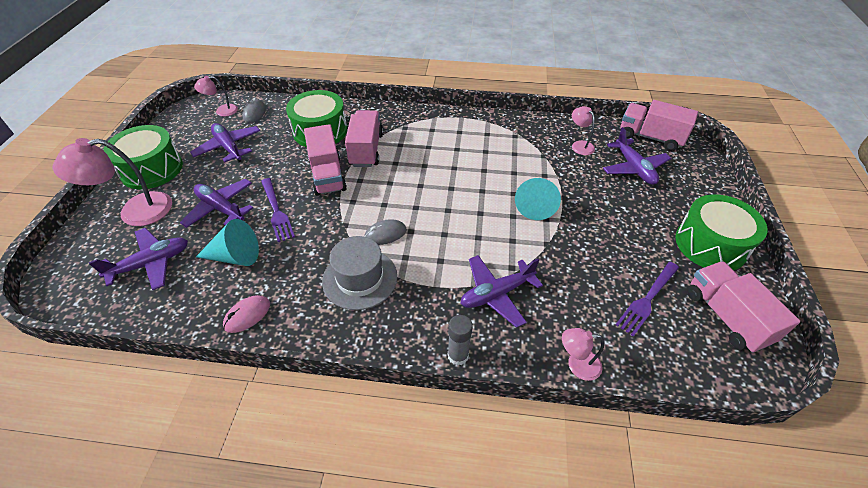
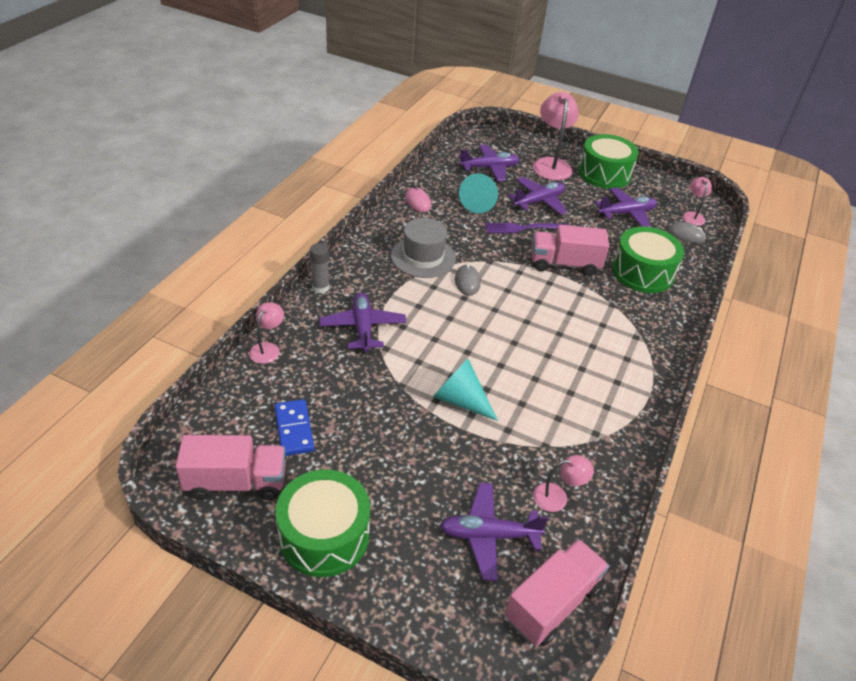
camera: 105 degrees right, 5 degrees down
purple plane [89,228,188,290] -> purple plane turned 90 degrees counterclockwise [459,144,520,181]
pink truck [345,110,383,167] -> none
purple fork [615,262,679,337] -> blue domino [275,399,314,456]

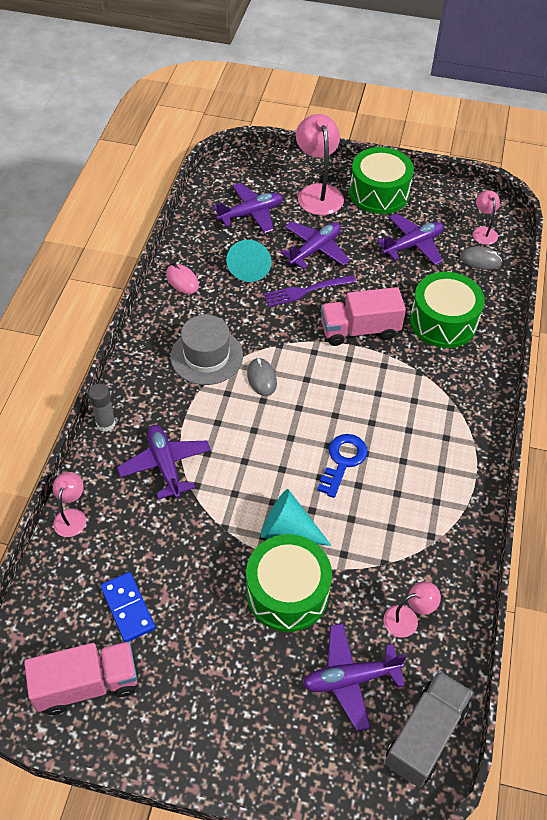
camera: 10 degrees left, 10 degrees up
green drum [275,470,370,577] -> green drum moved to [246,534,332,632]
pink truck [504,539,609,646] -> grey truck [385,671,473,787]
none -> blue key [317,434,368,498]

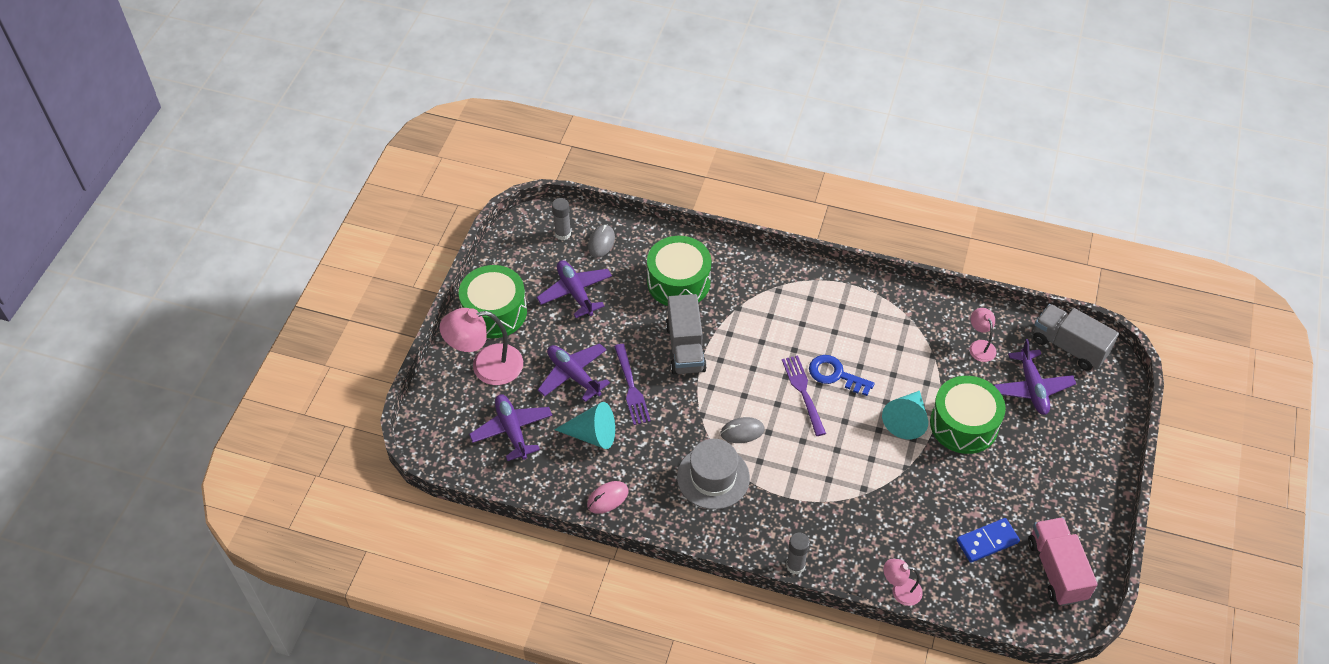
camera: 85 degrees left, 0 degrees up
purple plane [117,425,211,499] -> none
pink truck [321,287,406,346] -> grey truck [666,294,707,375]
pink lamp [473,190,500,245] -> grey glue stick [552,198,571,240]
none -> purple fork [782,355,826,436]

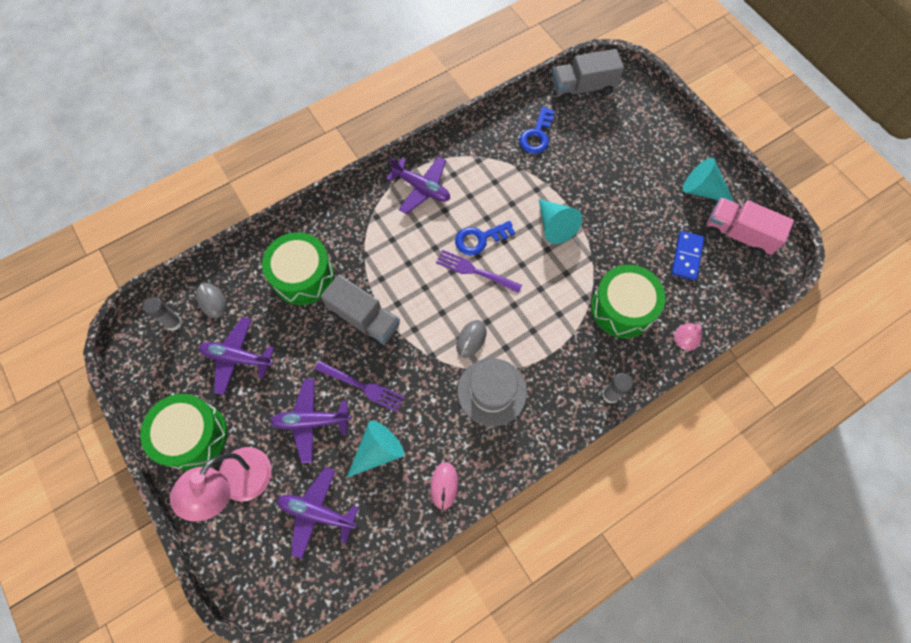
camera: 50 degrees left, 15 degrees up
green drum [930,376,1006,454] -> green drum moved to [591,265,665,338]
pink lamp [970,308,996,362] -> blue key [519,106,555,154]
purple plane [994,339,1076,415] -> purple plane moved to [386,156,450,214]
none -> turquoise cone [683,158,734,202]

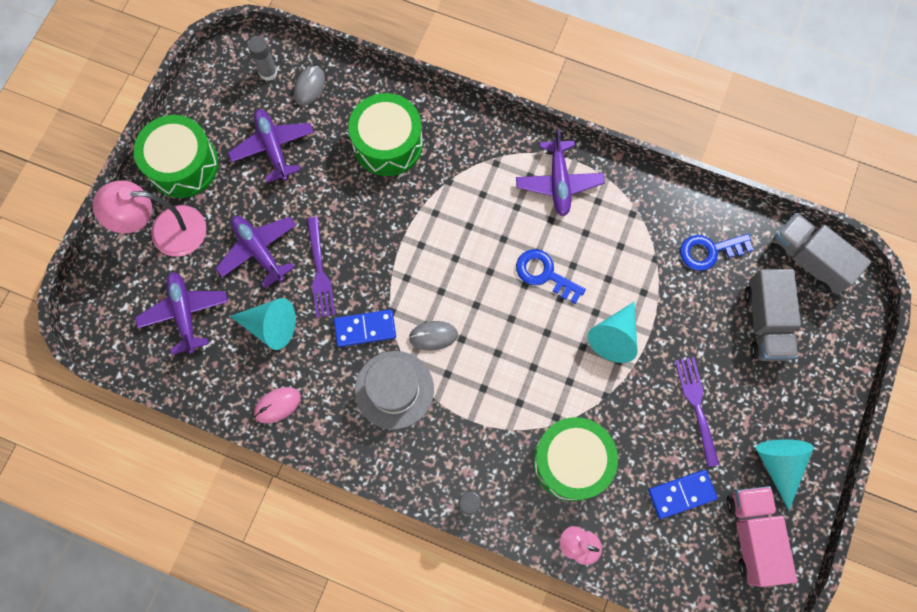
camera: 55 degrees right, 5 degrees up
grey truck [321,275,400,347] -> grey truck moved to [745,269,801,361]
purple fork [436,250,522,293] -> purple fork moved to [675,357,719,467]
none -> blue domino [334,310,396,347]

